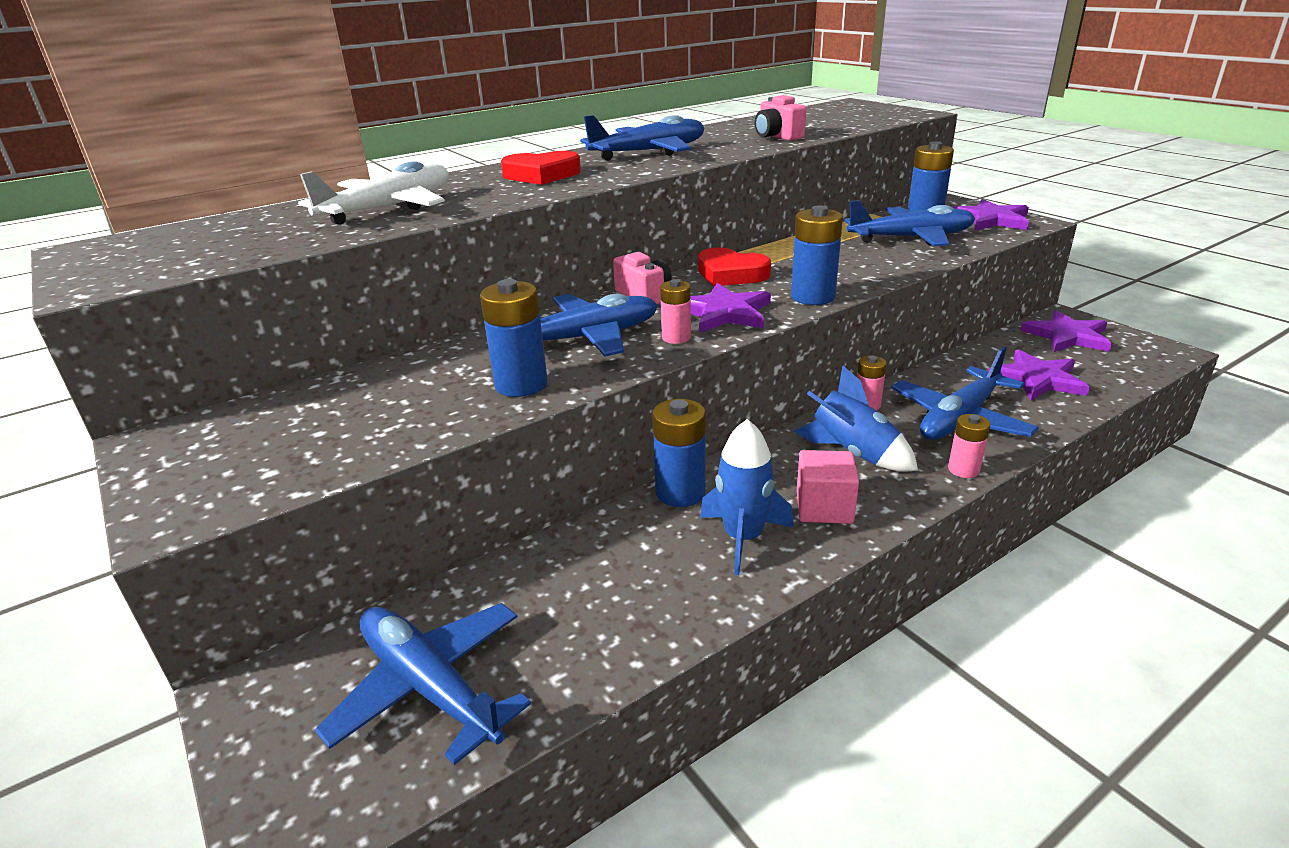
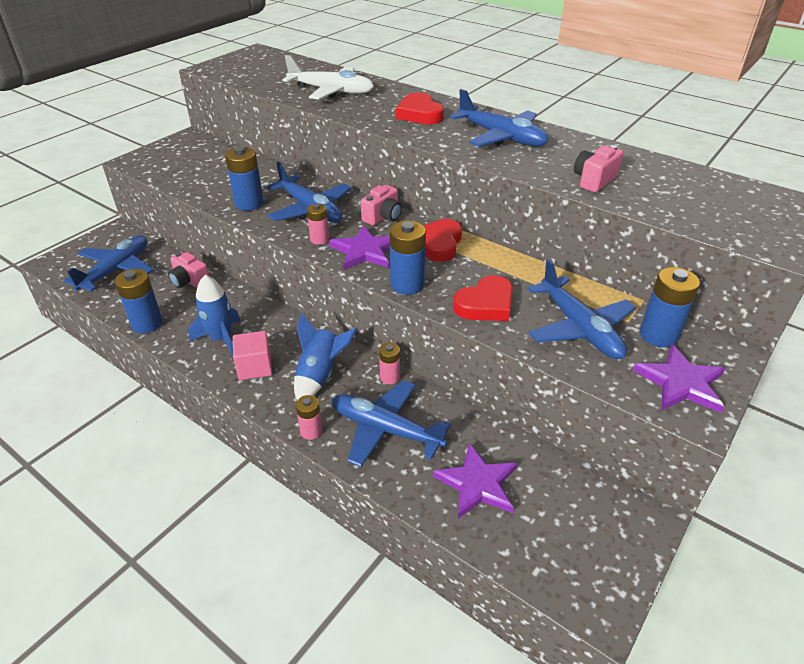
camera: 70 degrees right, 10 degrees up
blue battery [652,399,706,507] -> blue battery moved to [115,269,163,333]
purple star [1020,310,1112,352] -> none
none -> pink camera [168,252,209,288]
none -> red heart [453,275,513,321]

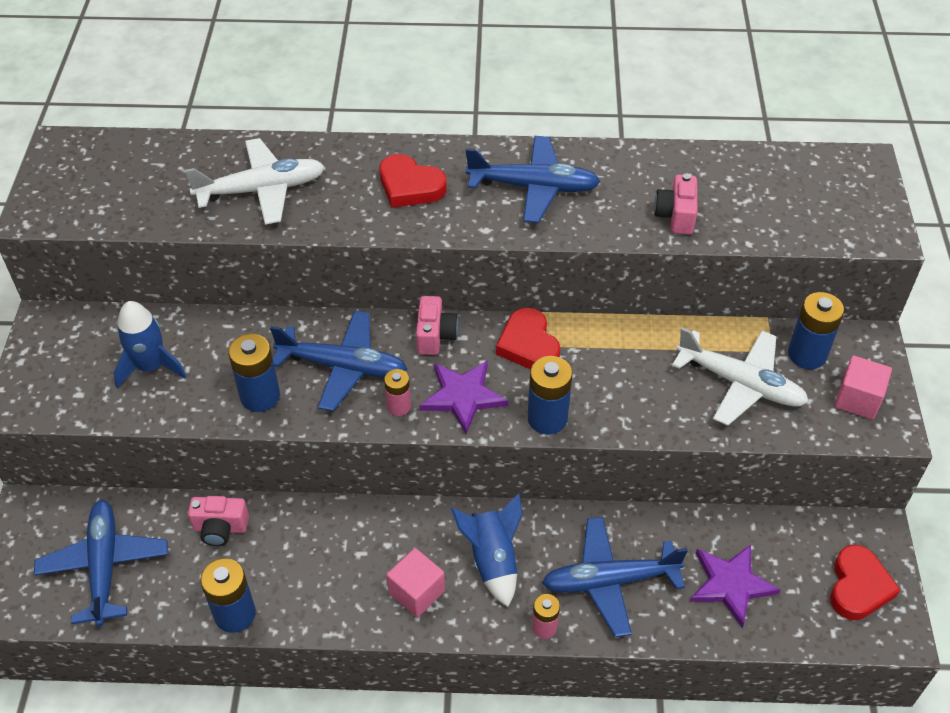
camera: 35 degrees left, 10 degrees up
blue rocket [188,275,241,355] -> blue rocket moved to [114,301,186,388]
pink battery [379,343,400,384] -> none
red heart [453,275,513,321] -> red heart moved to [830,545,900,620]
blue plane [527,259,636,359] -> white plane [672,327,809,426]
purple star [633,345,726,413] -> pink cube [834,355,892,420]

